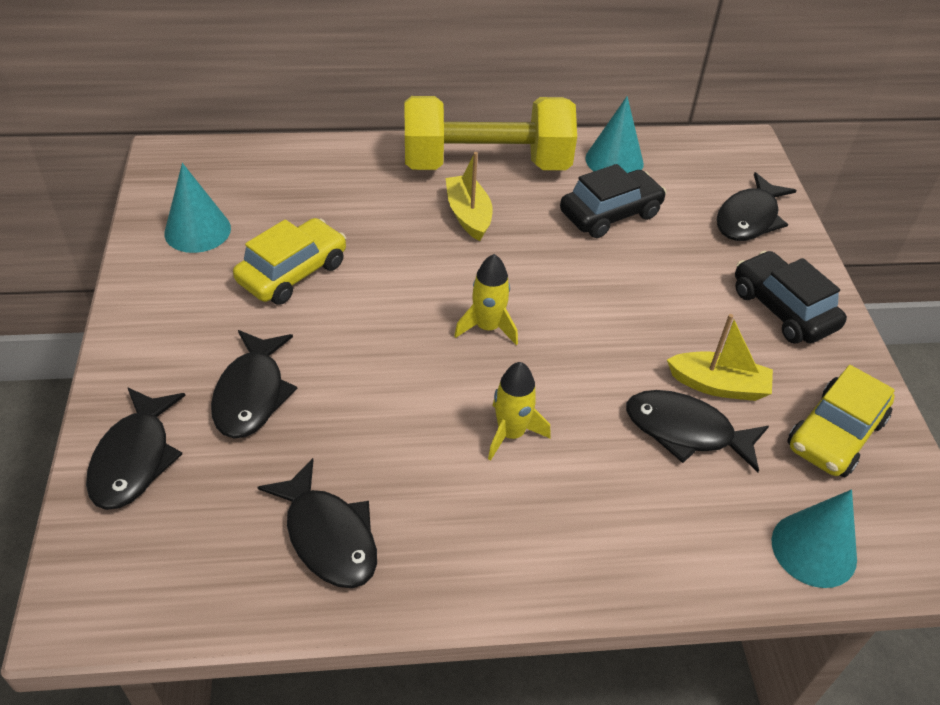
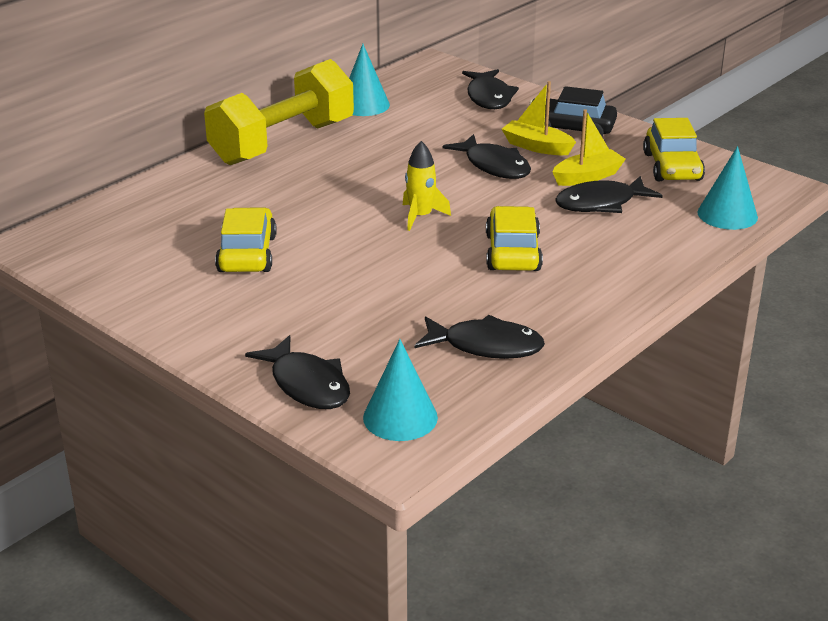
camera: 40 degrees left, 15 degrees down
turquoise cone [164,163,231,253] -> turquoise cone moved to [363,339,438,441]
black fish [211,330,297,438] -> black fish moved to [443,134,531,179]
yellow boat [446,152,493,241] -> yellow boat moved to [502,81,576,155]
yellow rocket [488,362,551,461] -> yellow car [486,206,543,271]
black car [560,164,666,238] -> none

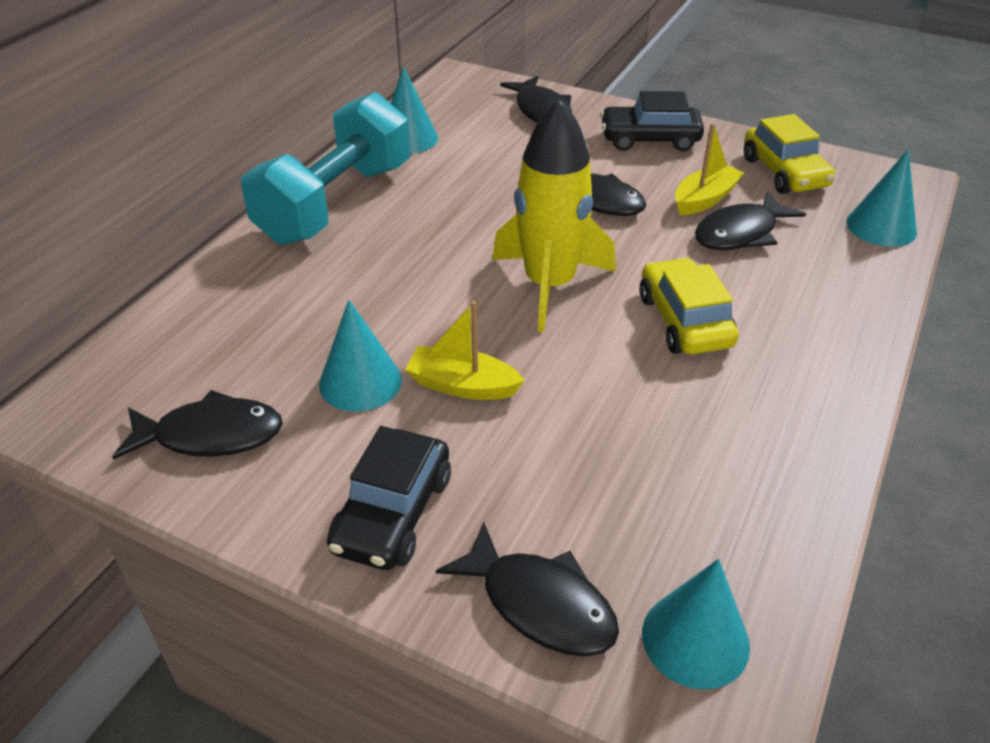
camera: 15 degrees left, 10 degrees up
yellow dumbbell [204,59,354,165] -> turquoise dumbbell [241,92,410,245]
yellow car [215,207,277,272] -> turquoise cone [319,300,402,411]
yellow rocket [403,141,451,231] -> yellow rocket [492,99,616,332], size x1.93
black fish [415,315,545,359] -> black fish moved to [112,390,283,460]
yellow boat [502,81,576,155] -> yellow boat moved to [405,301,525,400]
none -> black car [327,426,451,570]

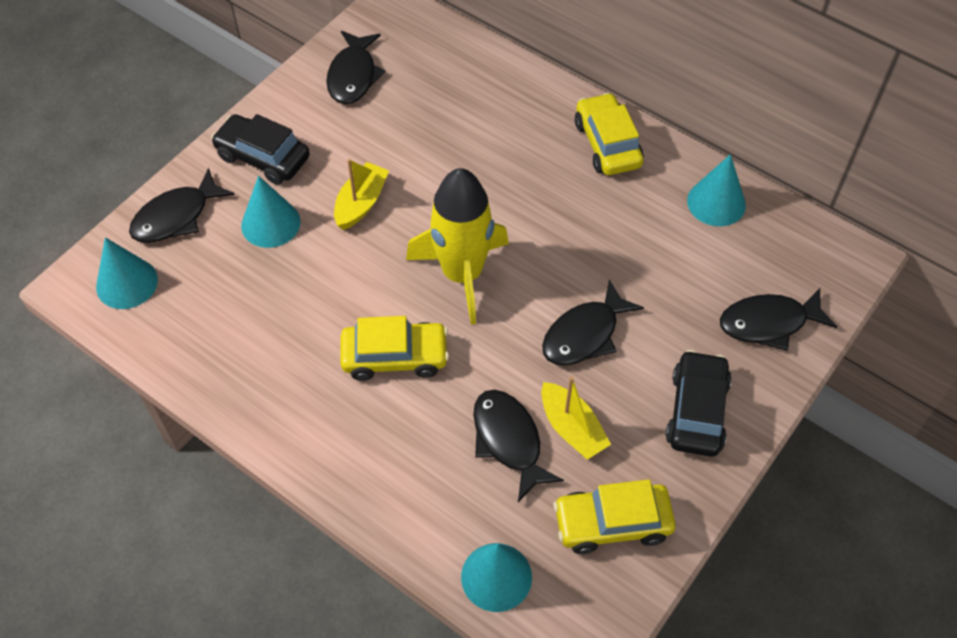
camera: 100 degrees right, 15 degrees up
turquoise dumbbell [241,92,410,245] -> yellow car [575,93,644,175]
turquoise cone [319,300,402,411] -> turquoise cone moved to [241,176,301,248]

